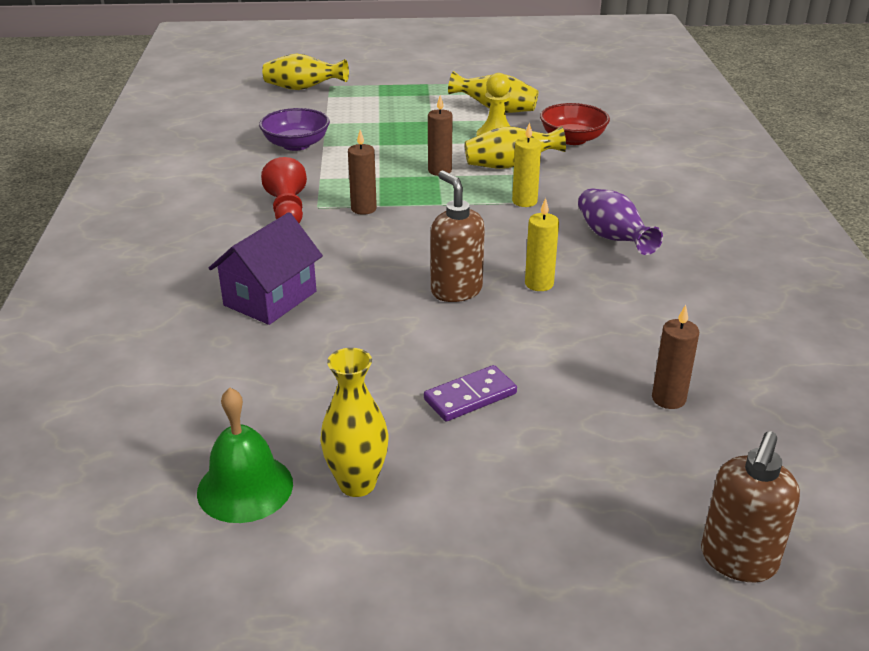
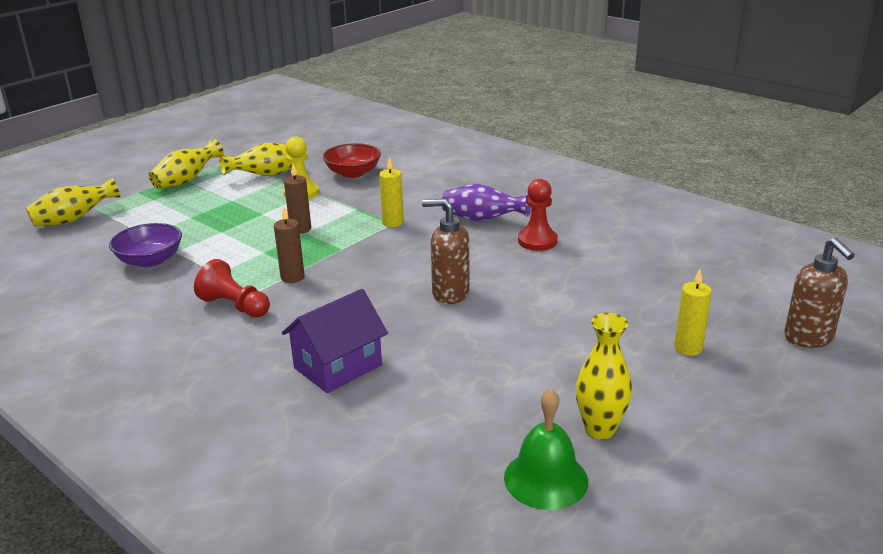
camera: 45 degrees left, 5 degrees down
purple house [209,212,323,325] -> purple house turned 60 degrees clockwise [282,289,388,393]
purple domino [424,365,517,421] -> none
yellow vase [465,126,566,169] -> yellow vase moved to [149,139,224,189]
yellow candle [525,198,559,291] -> yellow candle moved to [674,269,712,356]
brown candle [652,305,699,409] -> none
none -> red pawn [518,179,558,251]

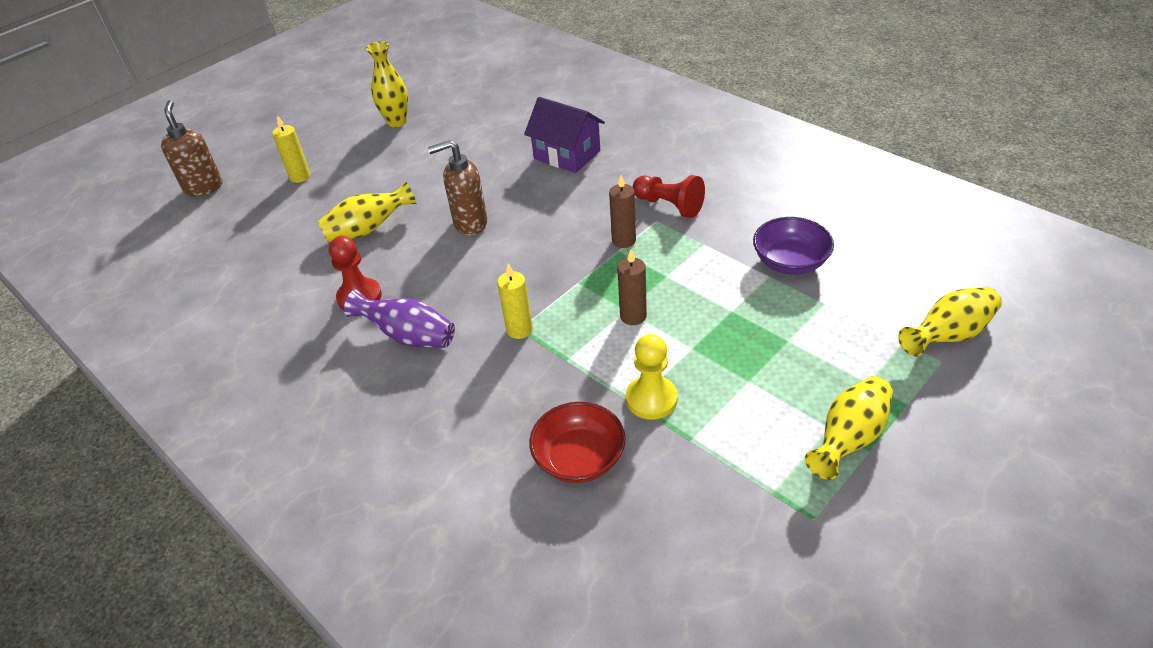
camera: 175 degrees left, 15 degrees up
yellow vase [219,143,292,176] -> yellow vase moved to [317,181,417,242]
purple house [282,289,388,393] -> purple house turned 75 degrees clockwise [524,97,605,173]
brown soap dispenser [422,198,470,304] -> brown soap dispenser turned 150 degrees clockwise [428,140,488,235]
green bell [504,389,588,510] -> none

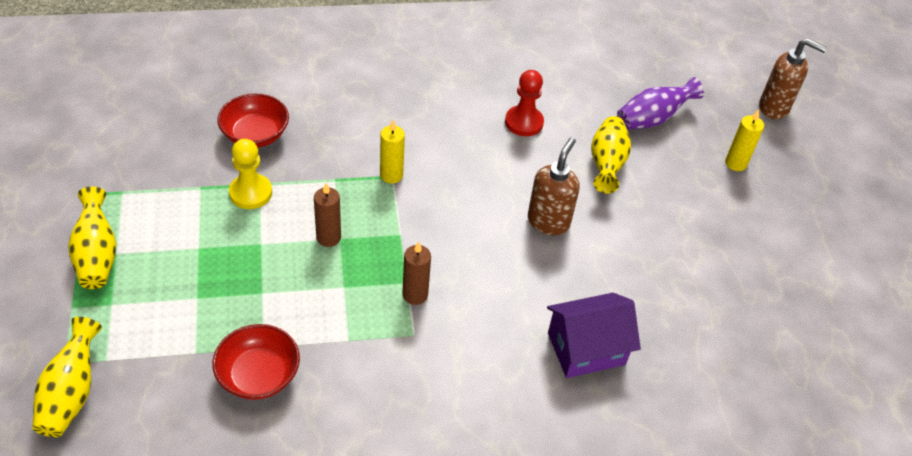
camera: 120 degrees right, 5 degrees up
purple vase [344,290,455,348] -> purple vase moved to [617,77,704,130]
yellow vase [366,41,408,127] -> none
red pawn [633,175,705,218] -> none
purple bowl [753,217,834,275] -> red bowl [212,324,300,400]

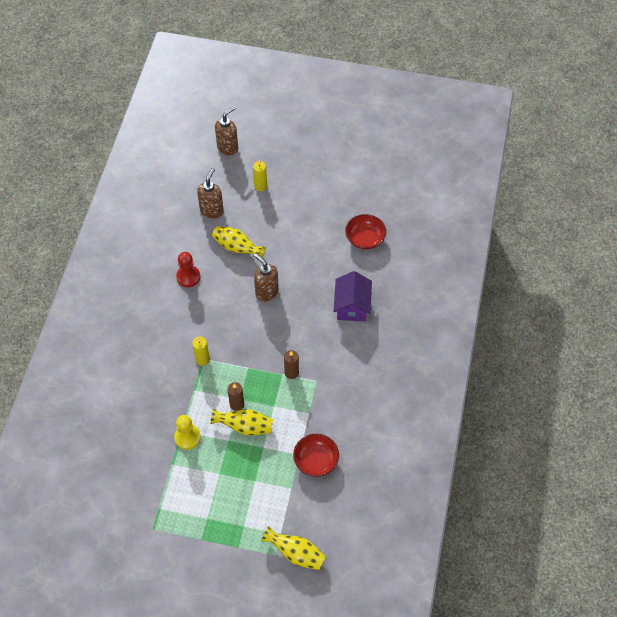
camera: 65 degrees left, 10 degrees up
yellow vase [68,187,116,289] -> yellow vase moved to [210,409,273,436]
red bowl [217,93,289,148] -> red bowl moved to [345,214,386,250]
purple vase [617,77,704,130] -> brown soap dispenser [197,168,224,219]

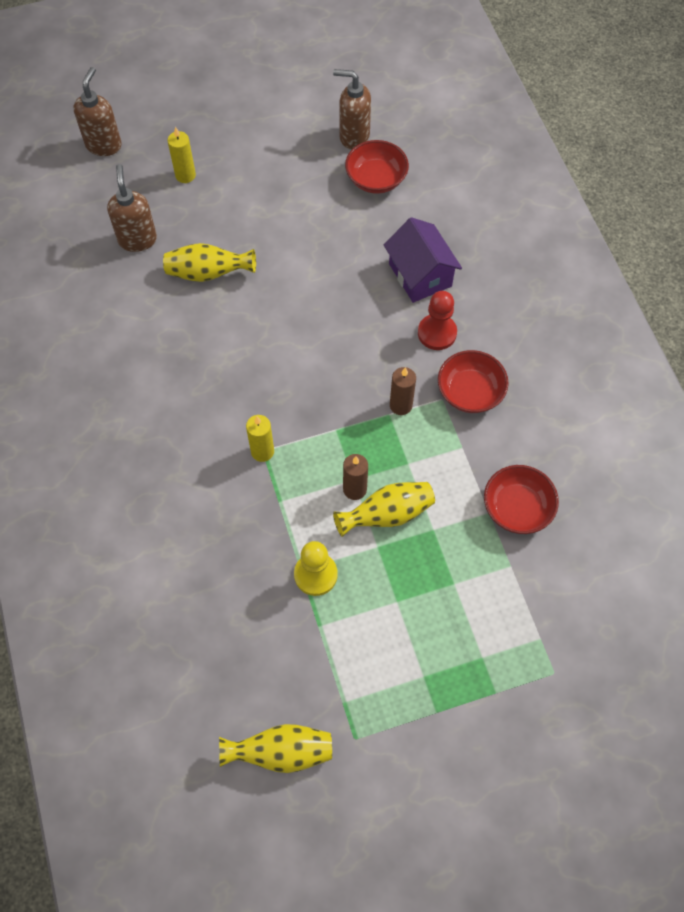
camera: 30 degrees left, 5 degrees up
red pawn [176,252,200,287] -> red pawn moved to [418,291,457,350]
brown soap dispenser [254,253,279,302] -> brown soap dispenser moved to [333,69,371,150]
yellow vase [261,526,326,570] -> yellow vase moved to [219,724,332,773]
none -> red bowl [438,350,509,413]

